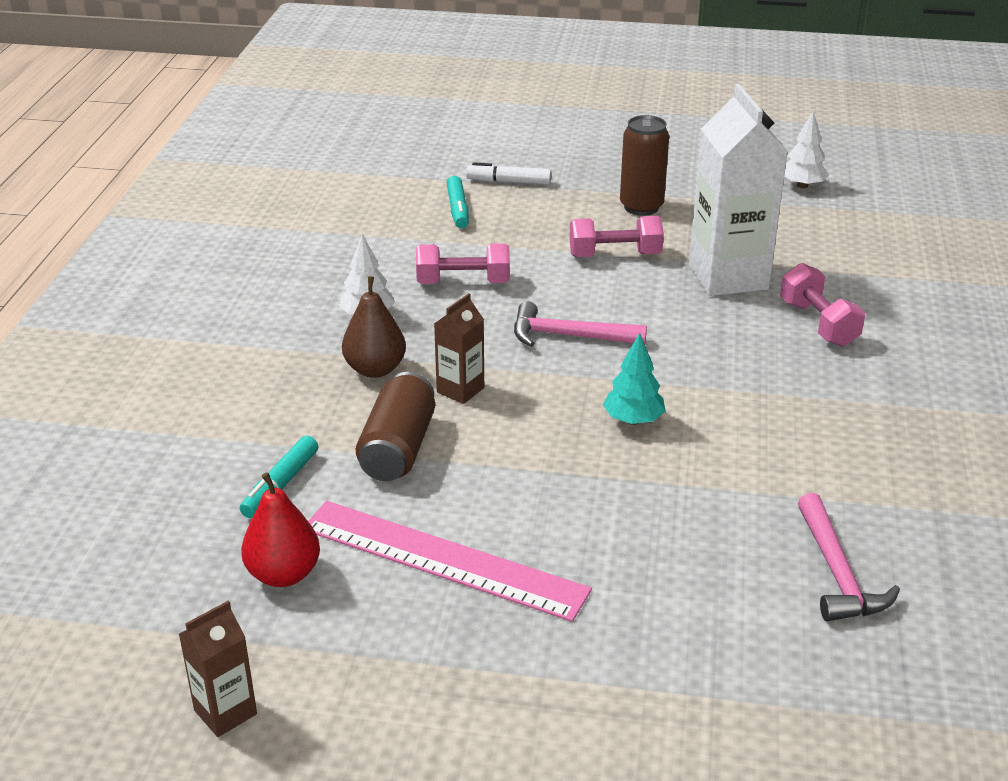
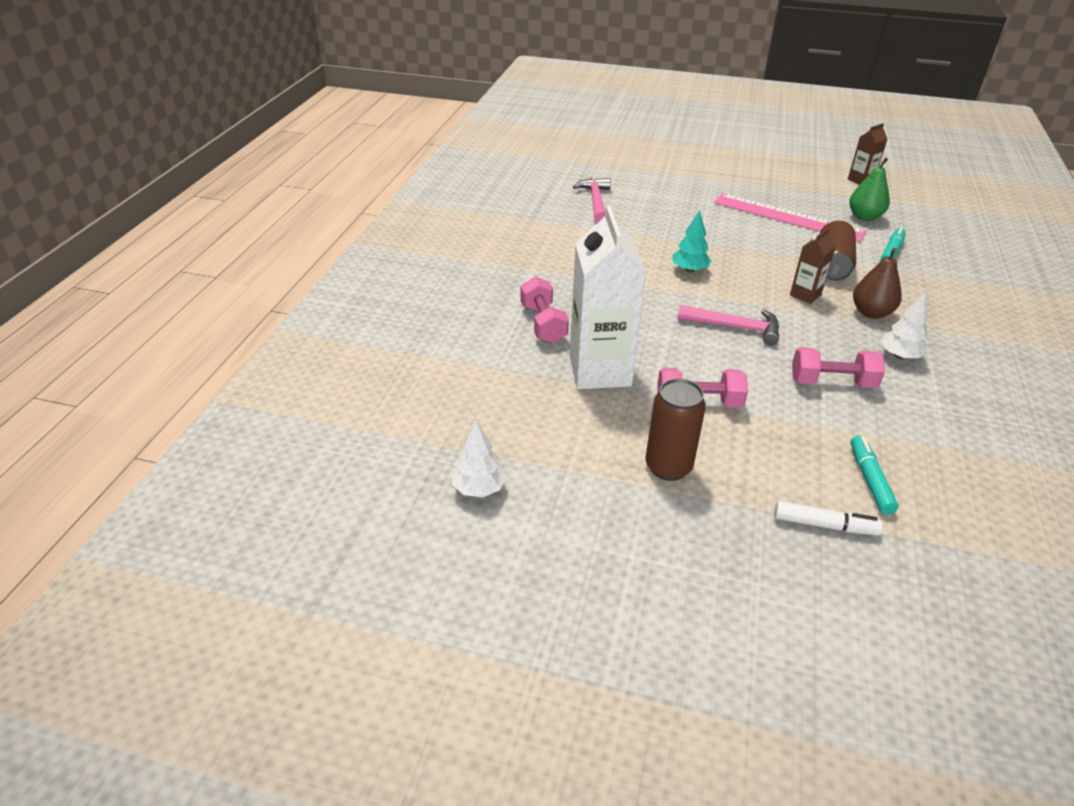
camera: 175 degrees left, 5 degrees up
red pear [241,472,320,587] -> green pear [849,157,890,221]

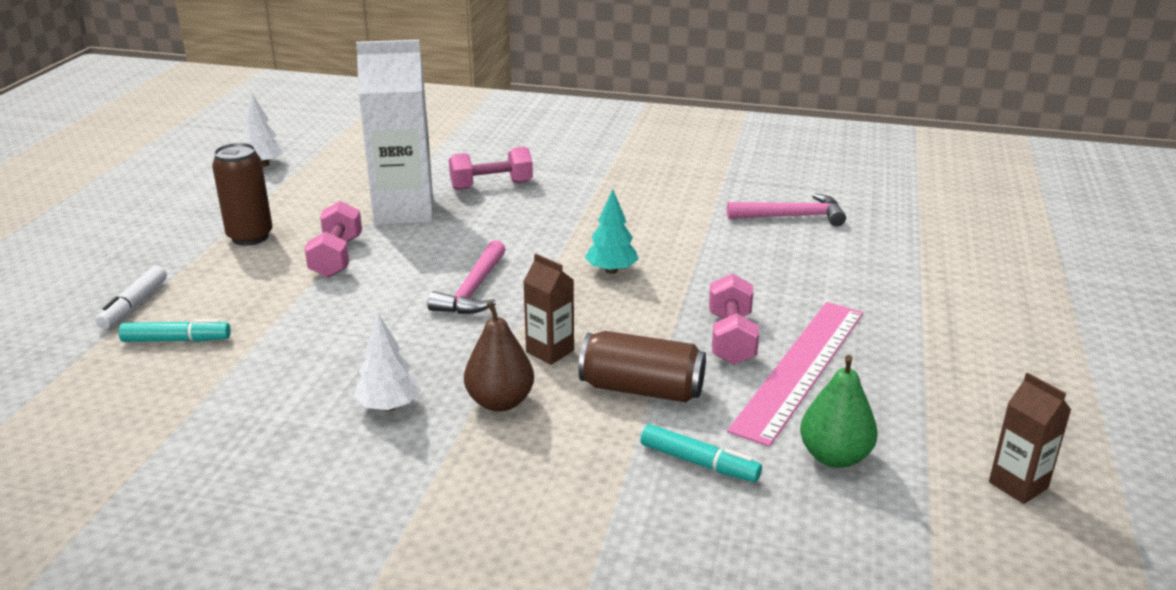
camera: 90 degrees right, 10 degrees down
pink dumbbell [792,347,885,388] -> pink dumbbell moved to [709,274,759,365]

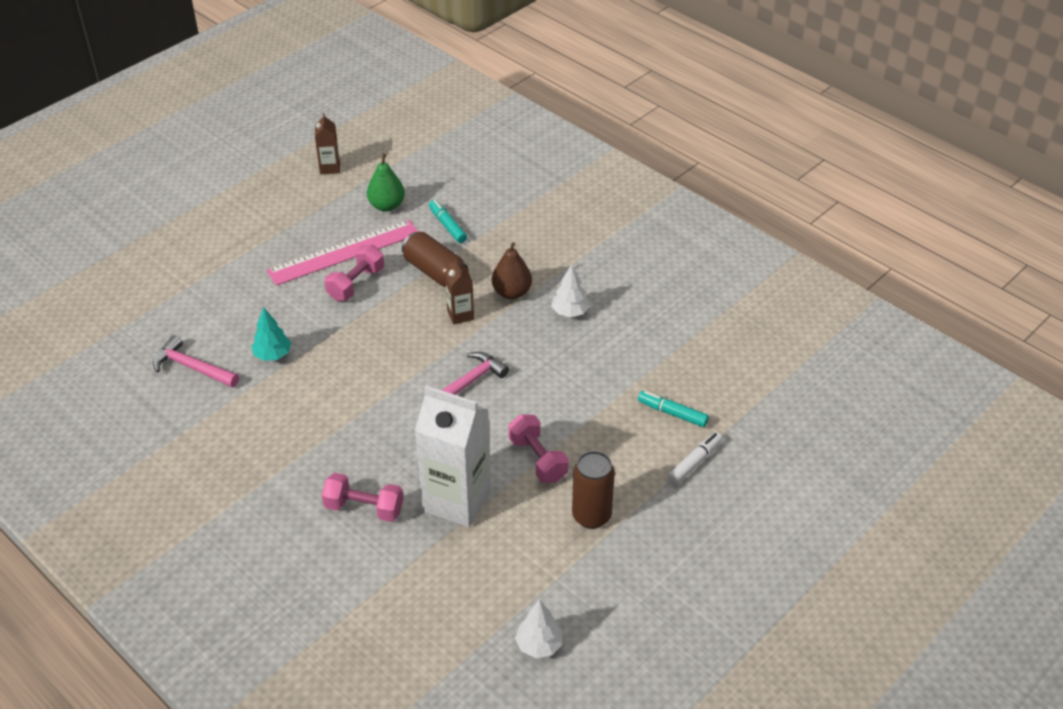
camera: 150 degrees left, 15 degrees up
pink dumbbell [305,201,362,278] -> pink dumbbell turned 60 degrees counterclockwise [508,414,569,483]
turquoise tree [585,189,639,274] -> turquoise tree moved to [251,307,291,361]

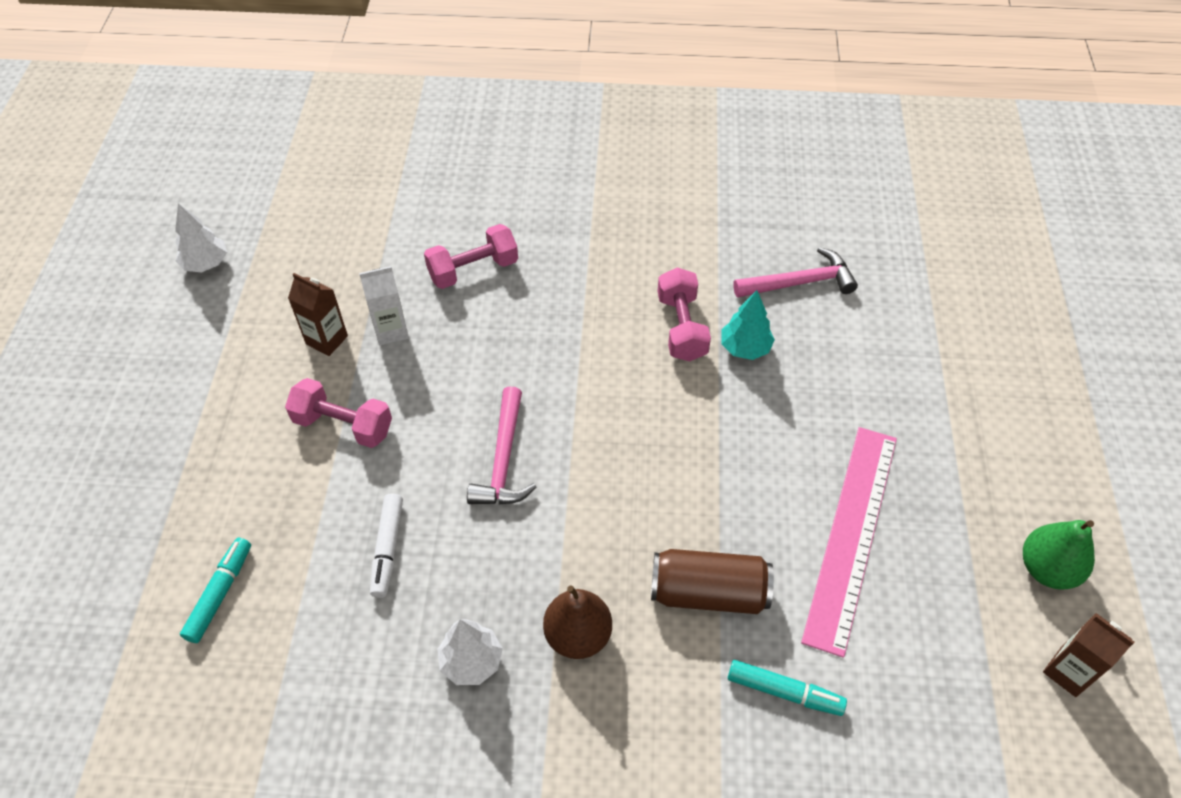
camera: 140 degrees right, 10 degrees up
pink dumbbell [325,245,384,301] -> pink dumbbell moved to [658,268,711,362]
green pear [367,154,405,212] -> green pear moved to [1023,520,1095,590]
white carton [415,386,491,527] -> white carton [359,266,409,345], size x0.48
brown carton [445,258,474,325] -> brown carton moved to [288,273,348,356]
brown can [572,451,615,529] -> none
turquoise marker [638,391,709,427] -> turquoise marker turned 60 degrees counterclockwise [180,538,251,643]
white marker [667,432,722,485] -> white marker moved to [370,493,403,598]

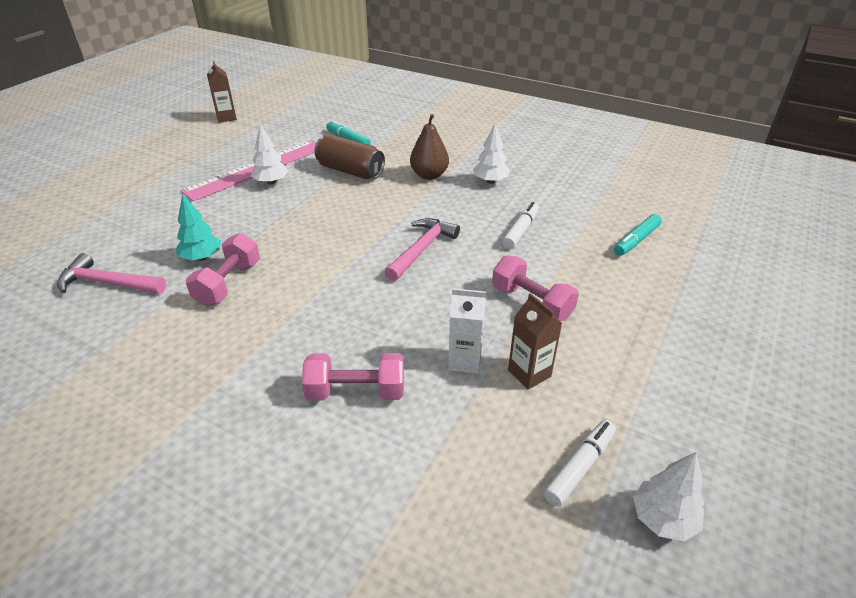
camera: 155 degrees left, 15 degrees down
green pear [1023,520,1095,590] -> none
none -> white tree [251,124,288,185]
none -> white marker [543,420,616,507]

